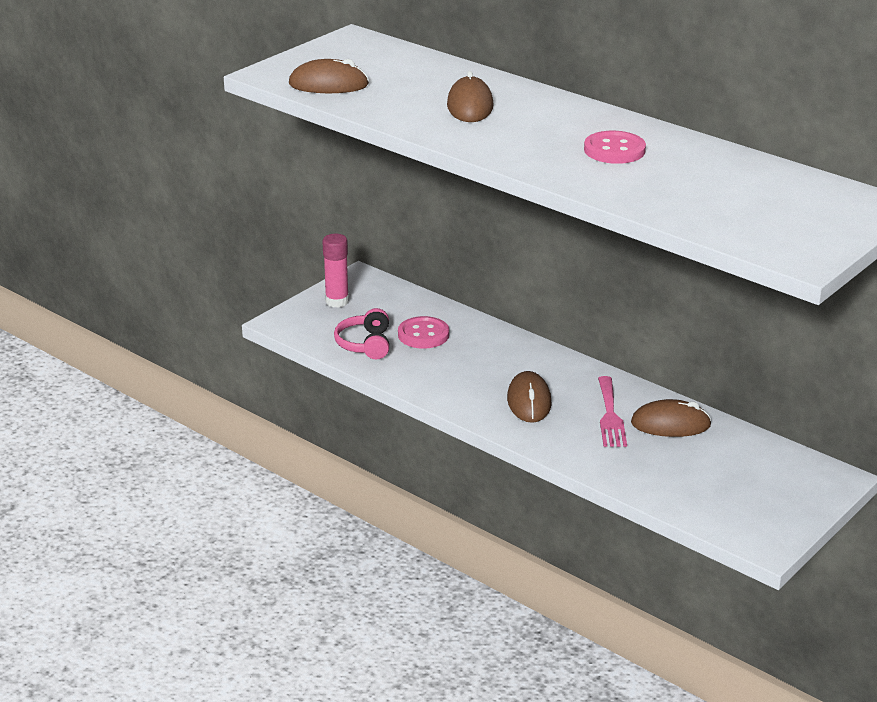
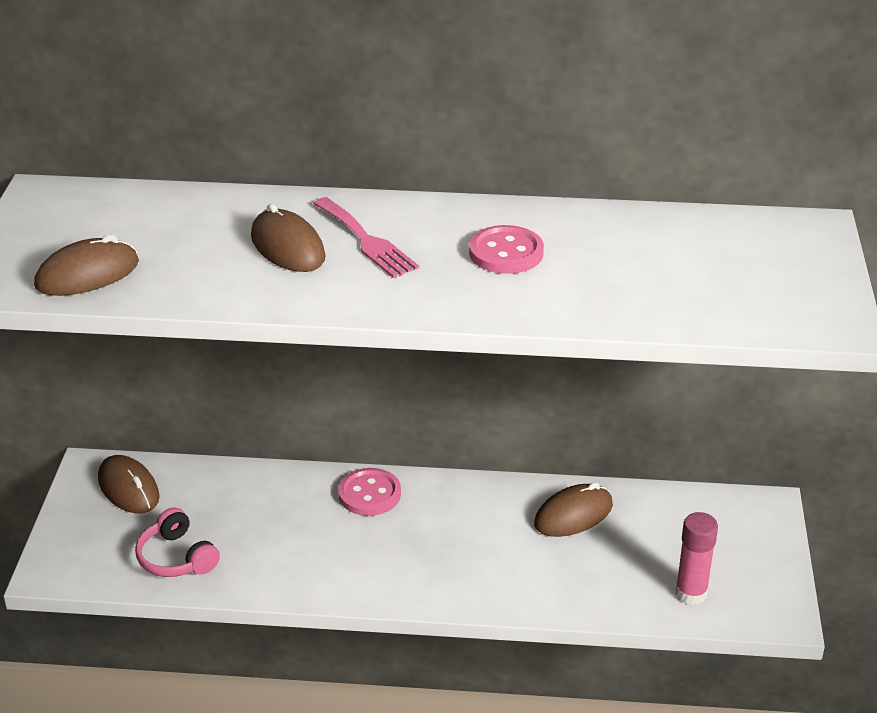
camera: 35 degrees left, 5 degrees up
pink glue stick [322,234,349,308] -> pink glue stick moved to [675,512,718,605]
pink button [398,316,449,349] -> pink button moved to [338,468,401,516]
brown mouse [507,371,552,423] -> brown mouse moved to [98,455,160,514]
pink fork [598,376,627,447] -> pink fork moved to [313,197,419,278]

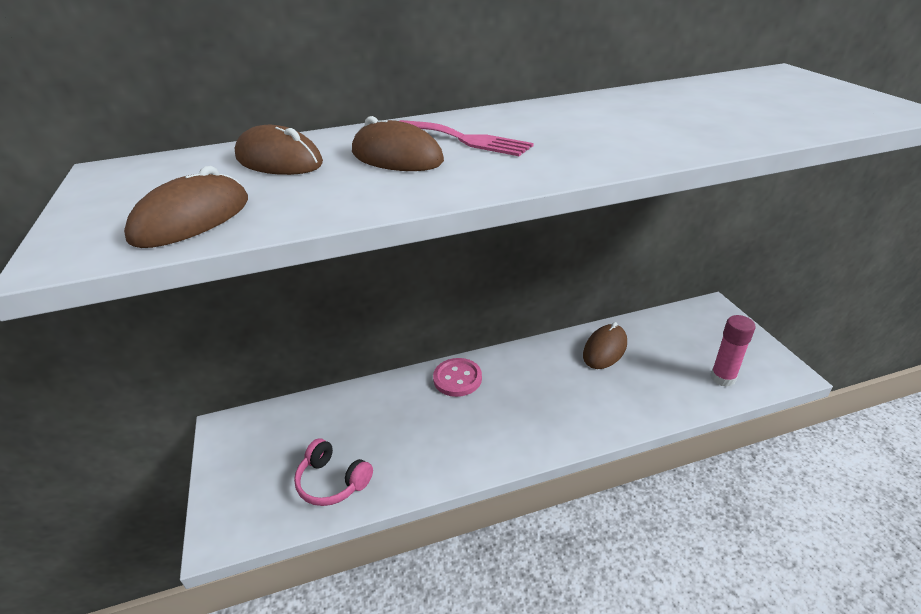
camera: 20 degrees left, 0 degrees up
brown mouse [98,455,160,514] -> brown mouse moved to [234,125,323,175]
pink button [469,225,544,274] -> none

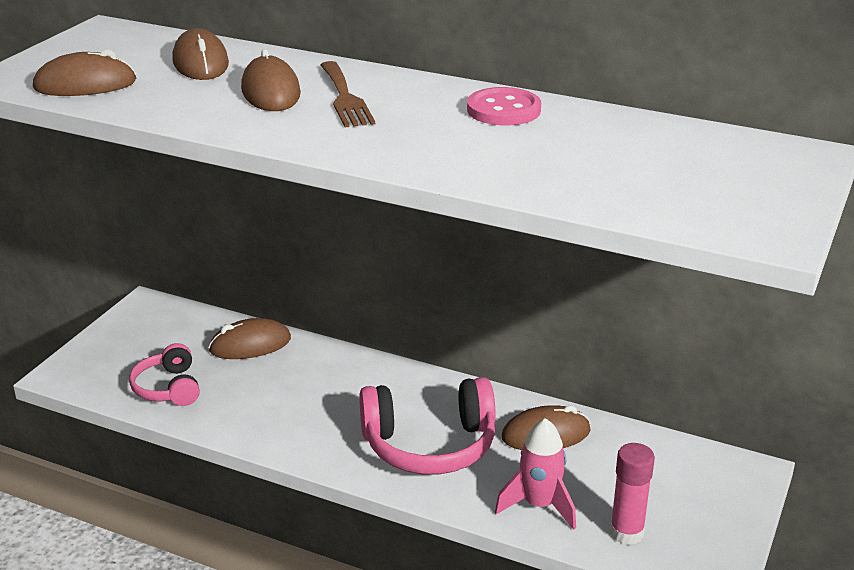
camera: 40 degrees right, 5 degrees down
pink fork [400,120,534,156] -> brown fork [321,61,375,127]
pink button [433,358,482,397] -> pink button moved to [467,87,541,125]
none -> brown mouse [208,318,291,359]
none -> pink headphones [359,377,495,474]
none -> pink rocket [495,418,576,530]

